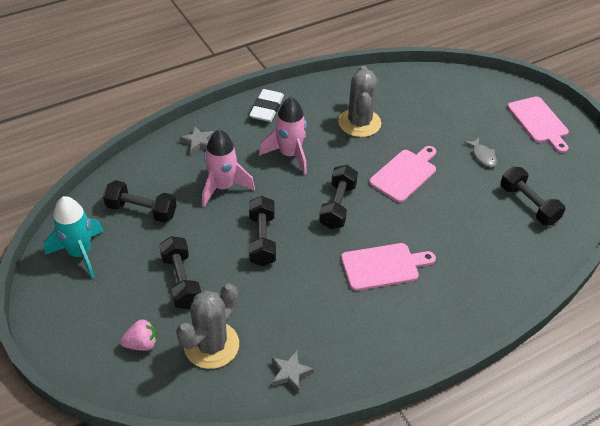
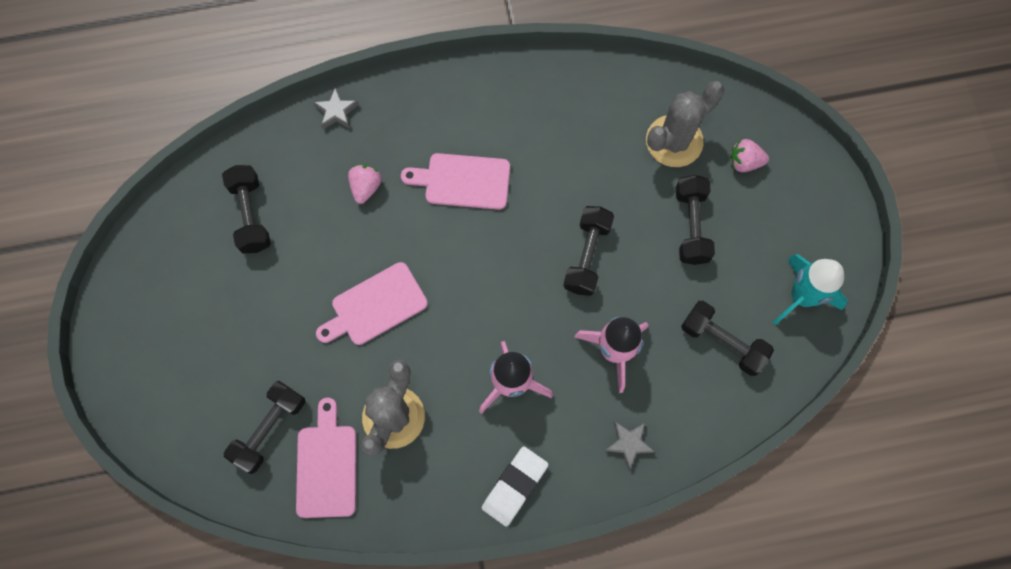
camera: 160 degrees left, 25 degrees up
grey star [272,350,314,393] -> grey star moved to [313,87,359,129]
black dumbbell [319,165,358,229] -> black dumbbell moved to [224,381,305,474]
grey fish [464,138,497,167] -> none
pink cutting board [507,96,569,153] -> pink cutting board moved to [296,398,356,518]
none -> pink strawberry [348,165,382,204]

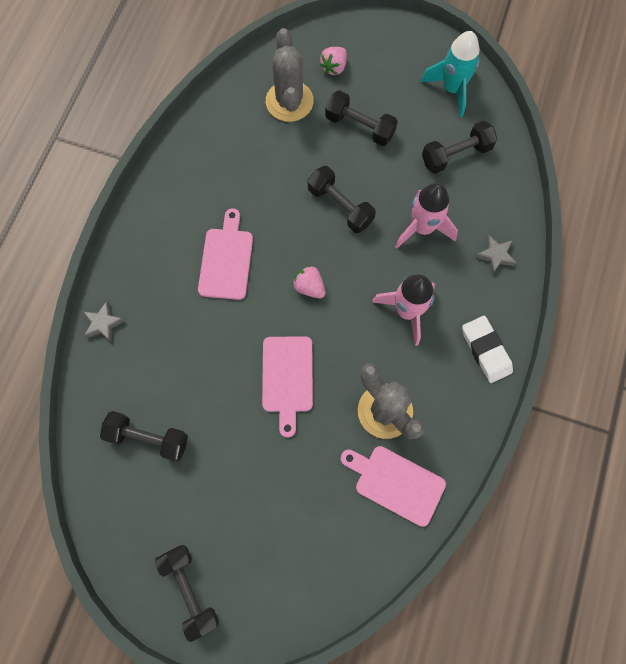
camera: 60 degrees left, 0 degrees up
black dumbbell [224,381,305,474] -> black dumbbell moved to [155,545,219,642]
pink strawberry [348,165,382,204] -> pink strawberry moved to [292,265,325,298]
pink cutting board [401,153,510,210] -> pink cutting board turned 150 degrees clockwise [198,208,253,300]

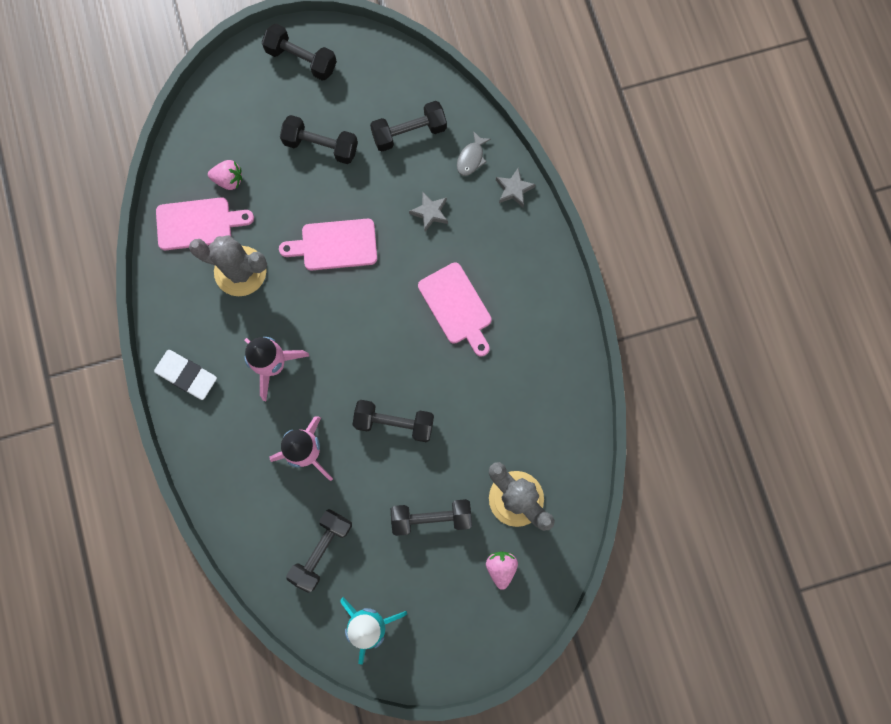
camera: 145 degrees right, 5 degrees up
pink cutting board [262,336,313,438] -> pink cutting board turned 60 degrees counterclockwise [279,219,377,270]
pink strawberry [292,265,325,298] -> pink strawberry moved to [208,160,242,190]
grey star [475,235,517,274] -> grey star moved to [409,192,448,231]
none -> black dumbbell [280,115,358,164]
none -> grey fish [457,131,491,176]

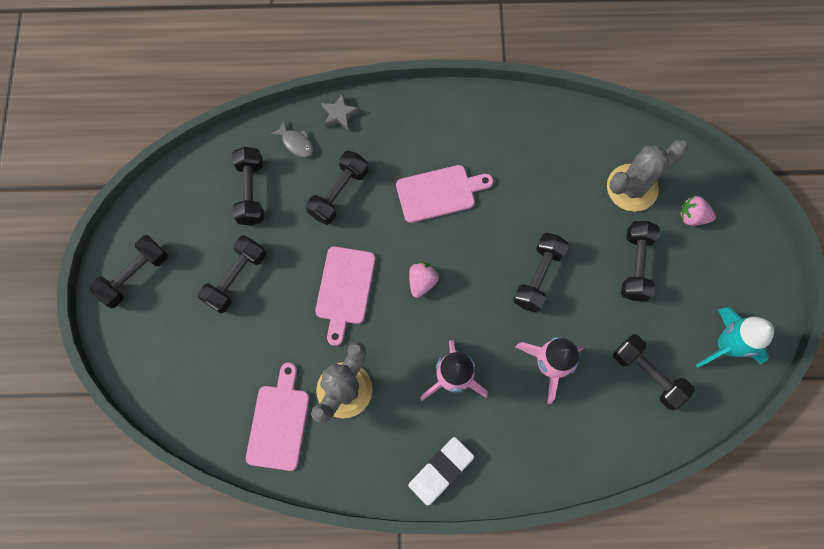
camera: 75 degrees left, 5 degrees down
pink strawberry [208,160,242,190] -> pink strawberry moved to [409,262,439,298]
grey star [409,192,448,231] -> black dumbbell [306,150,368,225]

